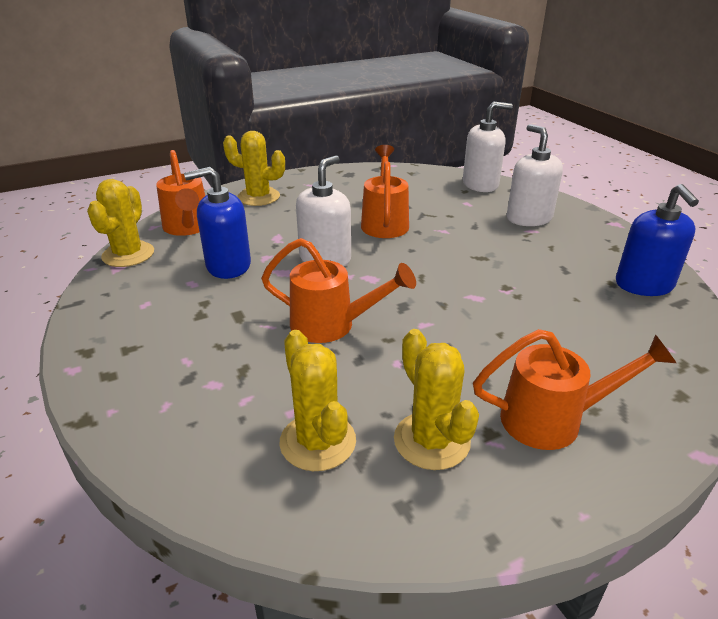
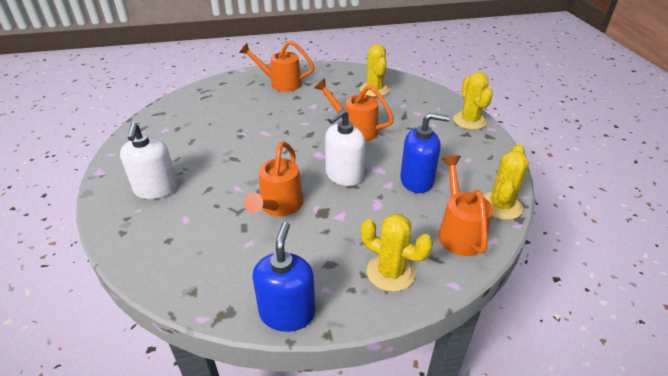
camera: 165 degrees left, 5 degrees up
yellow cactus [394,329,479,470] -> yellow cactus moved to [453,72,493,130]
white soap dispenser [463,102,513,192] -> none
blue soap dispenser [616,184,699,296] -> blue soap dispenser moved to [252,222,315,332]

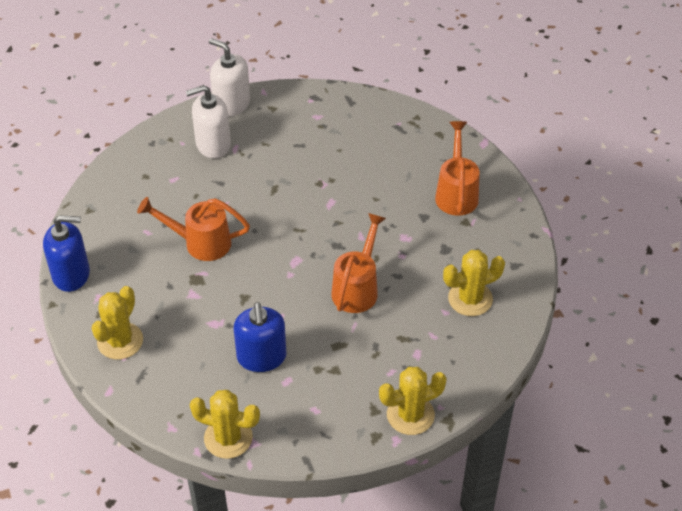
camera: 80 degrees right, 10 degrees up
white soap dispenser [325,109,365,186] -> white soap dispenser moved to [209,38,250,117]
orange watering can [438,155,493,256] -> none

